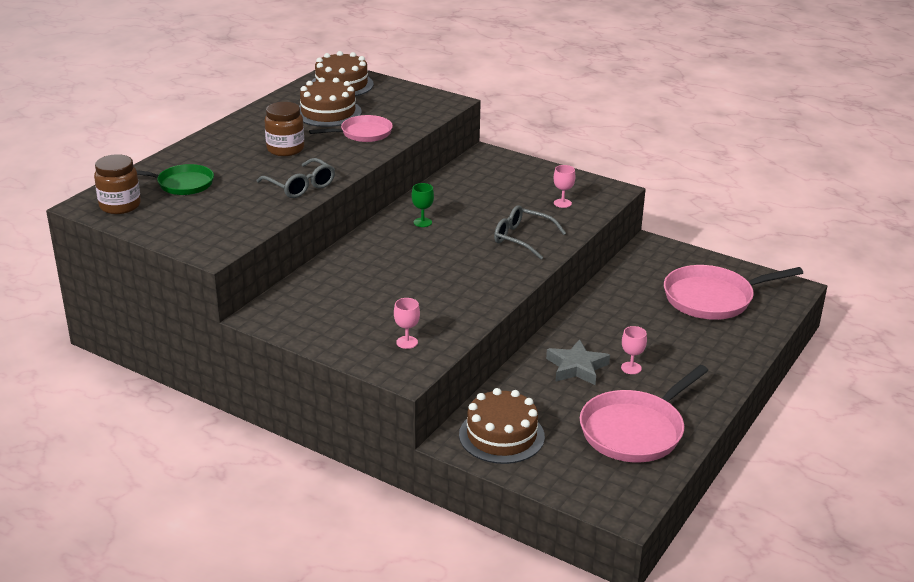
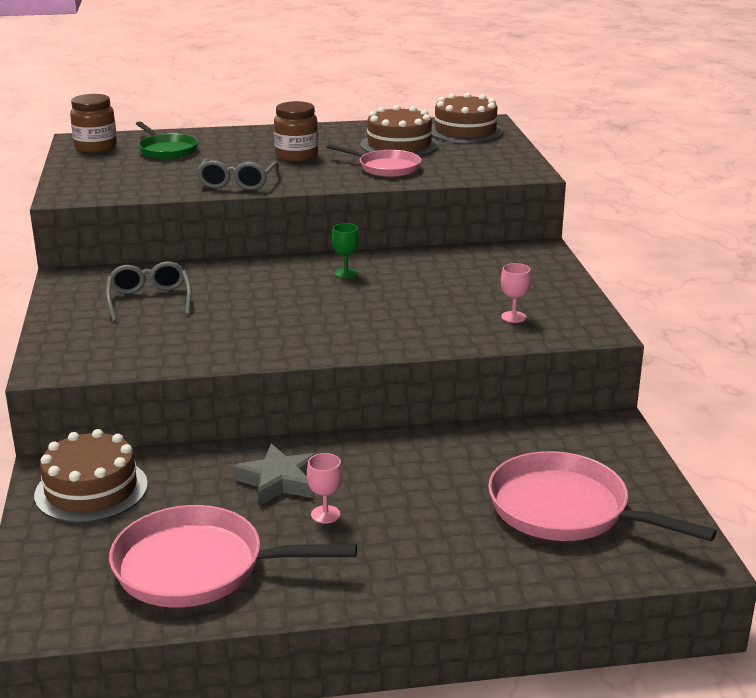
camera: 50 degrees right, 5 degrees down
pink goblet [394,298,420,349] -> none
grey glasses [494,205,566,259] -> grey glasses moved to [106,261,191,322]

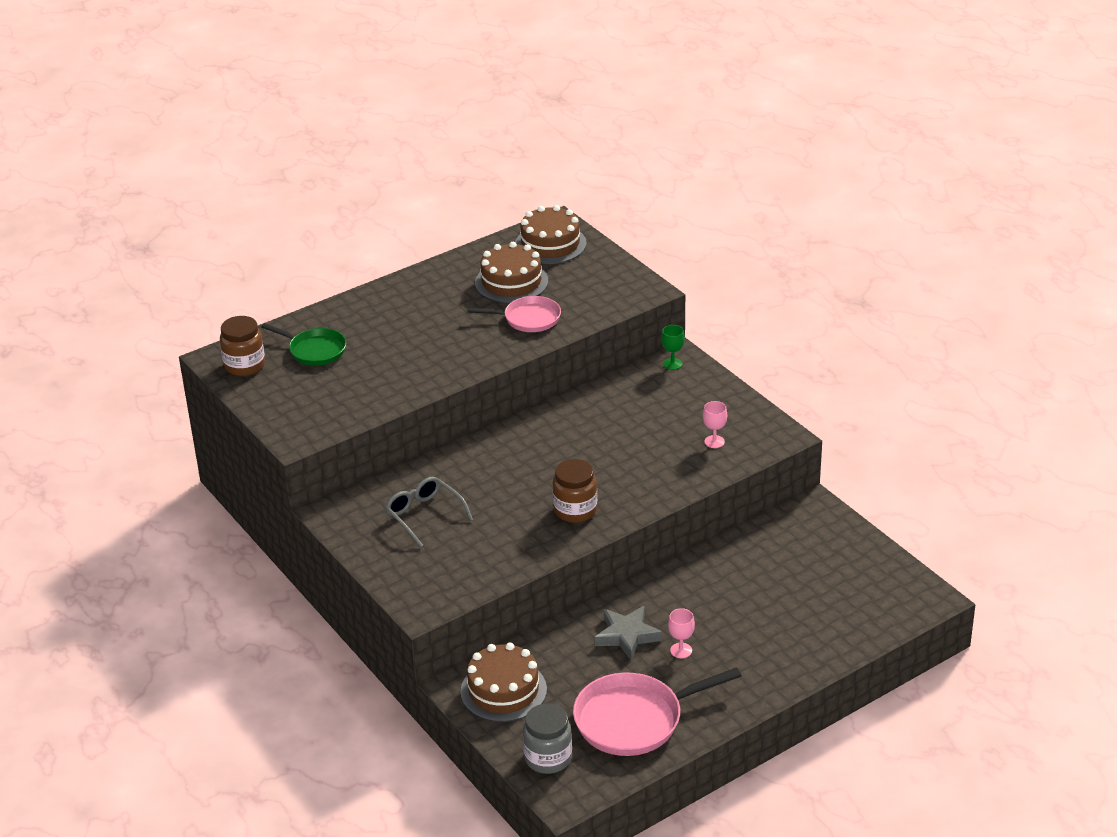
camera: 25 degrees left, 10 degrees up
grey glasses [197,158,279,190] -> none
brown jar [274,101,318,162] -> brown jar moved to [553,459,597,523]
green goblet [332,223,360,278] -> green goblet moved to [661,325,685,370]
pink pan [488,451,717,541] -> none
none -> grey jar [523,703,572,774]

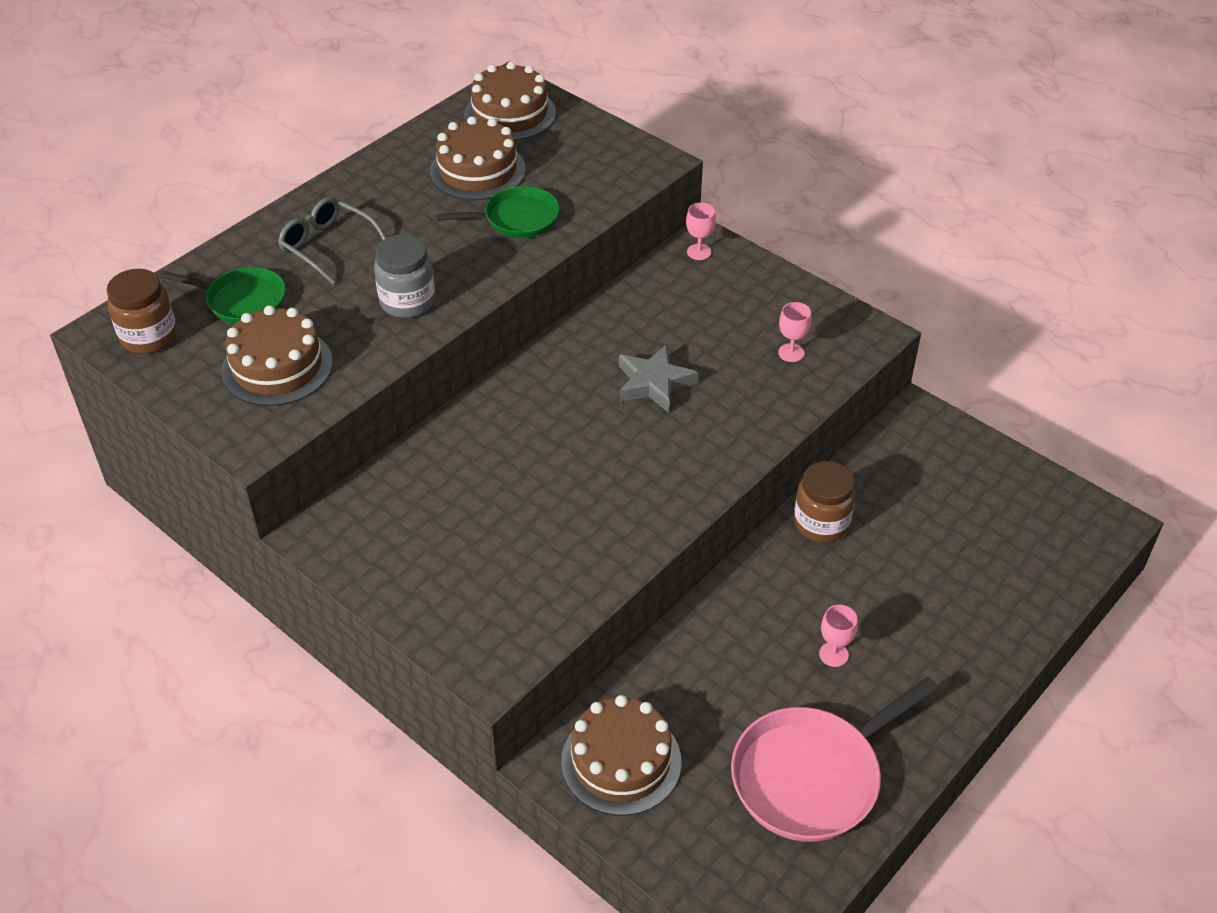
camera: 15 degrees left, 10 degrees up
grey glasses [385,477,473,547] -> grey glasses moved to [278,197,386,284]
pink pan [468,296,561,332] -> green pan [437,186,560,238]
grey jar [523,703,572,774] -> grey jar moved to [374,234,435,318]
brown jar [553,459,597,523] -> brown jar moved to [794,461,856,543]
grey star [595,606,662,660] -> grey star moved to [619,344,698,413]
green goblet [661,325,685,370] -> pink goblet [686,203,716,260]
none -> brown cake [221,305,333,406]

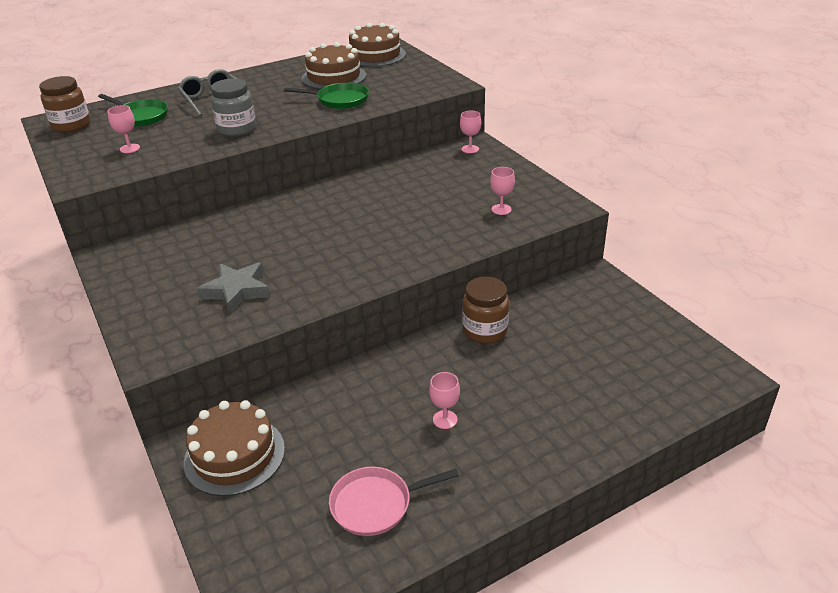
camera: 20 degrees right, 10 degrees down
brown cake [221,305,333,406] -> pink goblet [107,105,140,153]
grey star [619,344,698,413] -> grey star moved to [197,262,270,314]
pink pan [731,677,939,842] -> pink pan [329,467,459,536], size x0.62

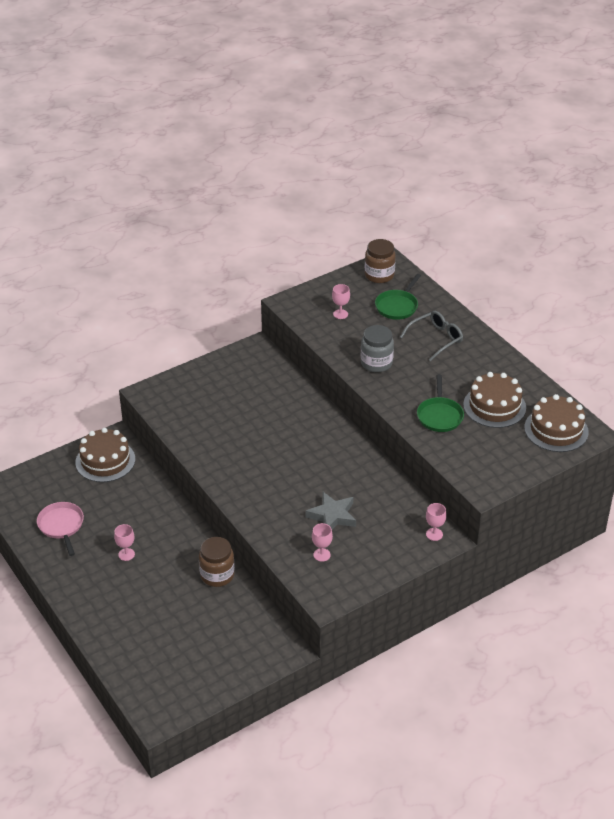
camera: 85 degrees right, 5 degrees up
grey star [197,262,270,314] -> grey star moved to [305,492,356,529]

